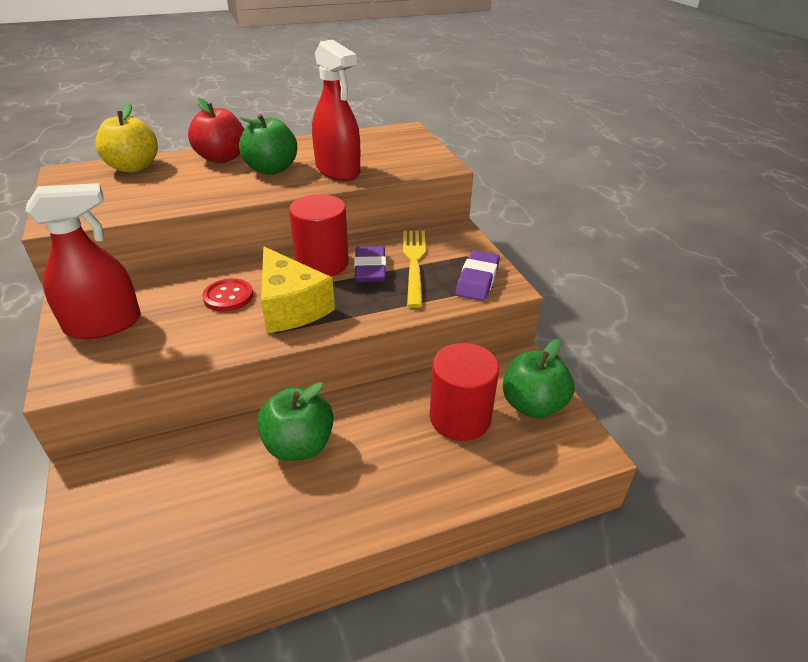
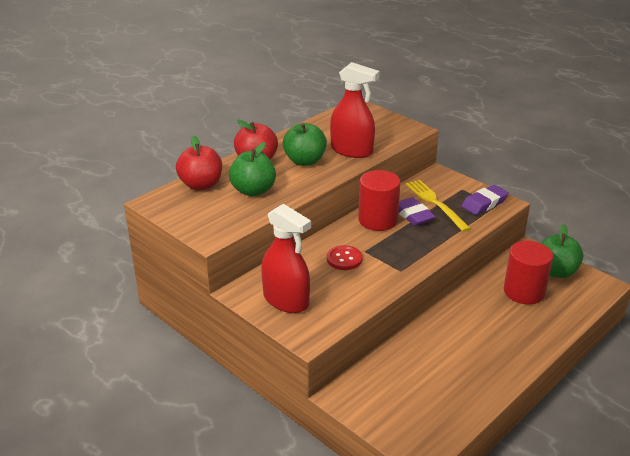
camera: 25 degrees left, 5 degrees down
red spray bottle [26,183,141,339] -> red spray bottle turned 90 degrees clockwise [261,204,311,313]
yellow apple [95,103,158,172] -> red apple [176,136,222,191]
green apple [257,382,334,461] -> green apple moved to [229,142,276,196]
yellow cheese [261,247,335,333] -> none
purple eraser [456,250,500,301] -> purple eraser turned 60 degrees clockwise [461,185,509,215]

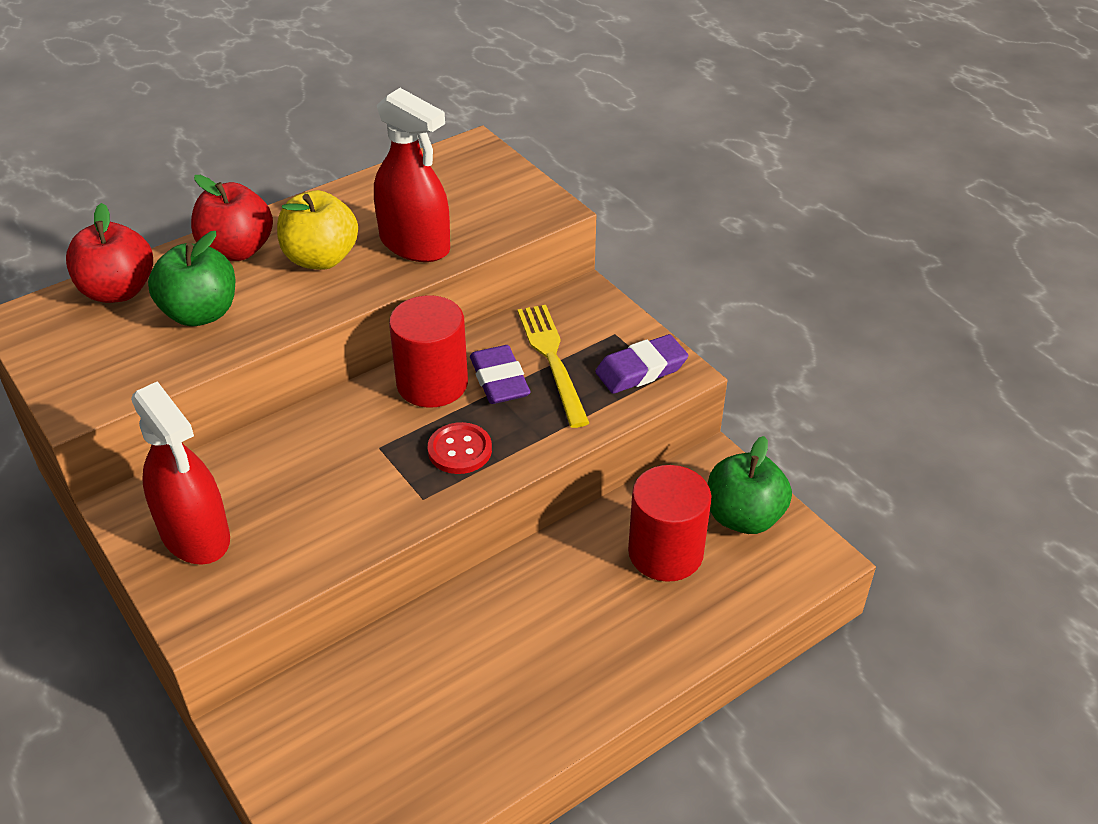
camera: 10 degrees right, 10 degrees up
green apple [283,123,327,166] -> yellow apple [277,190,358,270]
red button [327,245,362,270] -> red button moved to [428,422,492,474]

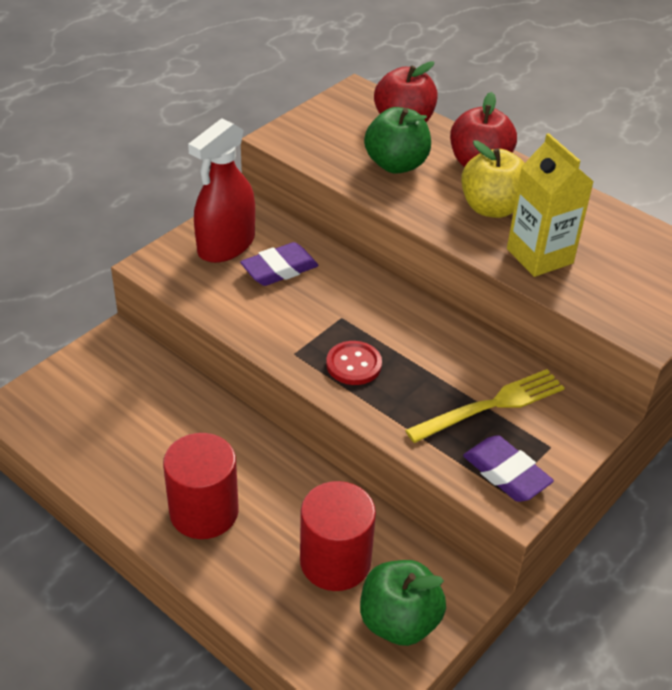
camera: 75 degrees right, 0 degrees up
red spray bottle [374,88,450,262] -> yellow carton [507,133,594,277]
red cylinder [389,295,468,408] -> red cylinder moved to [163,433,238,539]
purple eraser [470,345,530,404] -> purple eraser moved to [240,242,319,286]

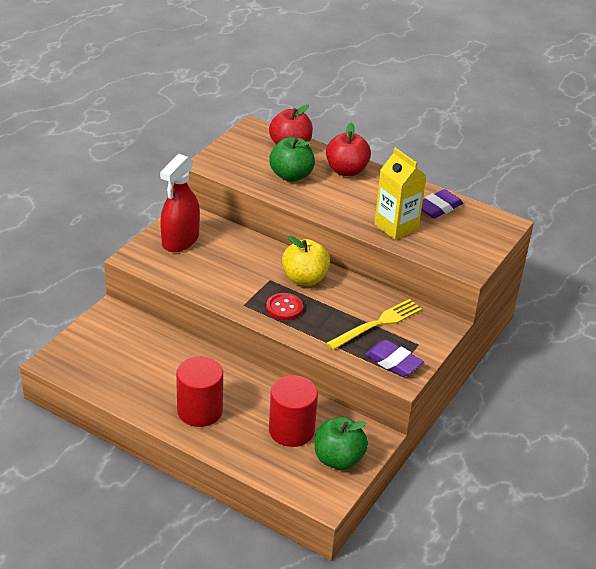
camera: 10 degrees left, 5 degrees down
purple eraser [240,242,319,286] -> purple eraser moved to [421,189,463,219]
yellow apple [461,141,524,218] -> yellow apple moved to [282,235,330,286]

